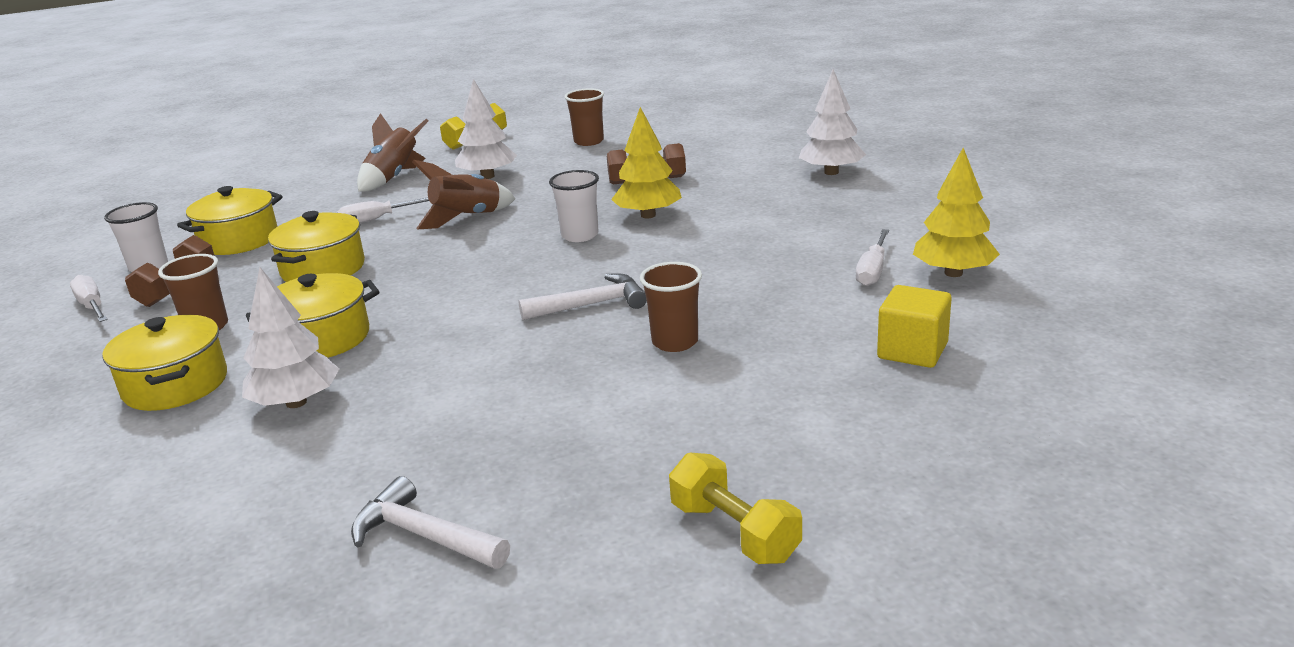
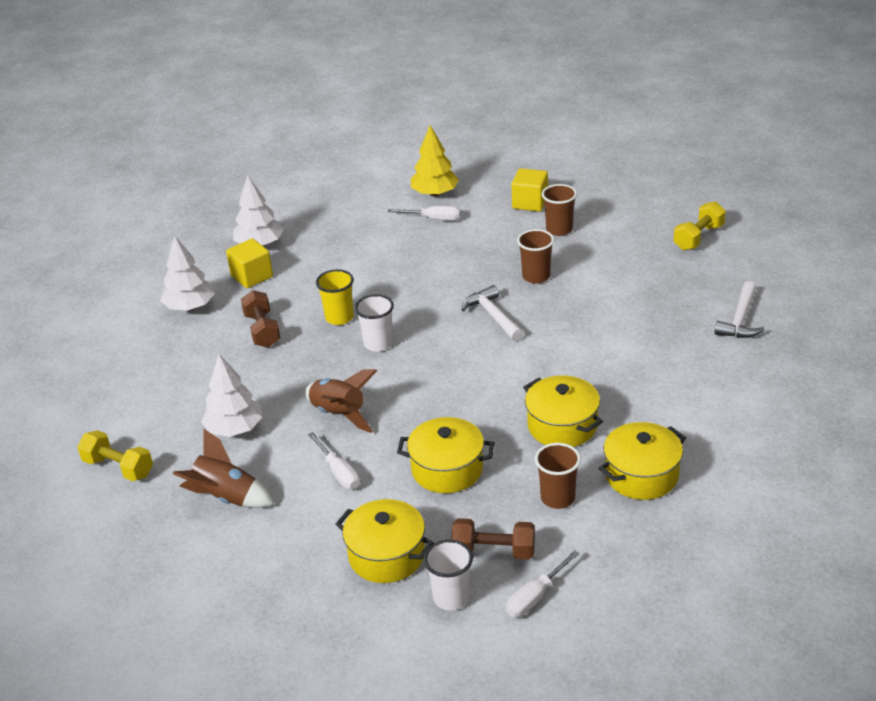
camera: 100 degrees left, 10 degrees up
white tree [242,267,340,408] -> white tree moved to [160,235,215,311]
brown cup [564,88,604,146] -> brown cup moved to [542,184,577,236]
yellow tree [611,107,682,219] -> yellow cup [316,270,354,325]
none -> yellow cube [226,239,273,288]

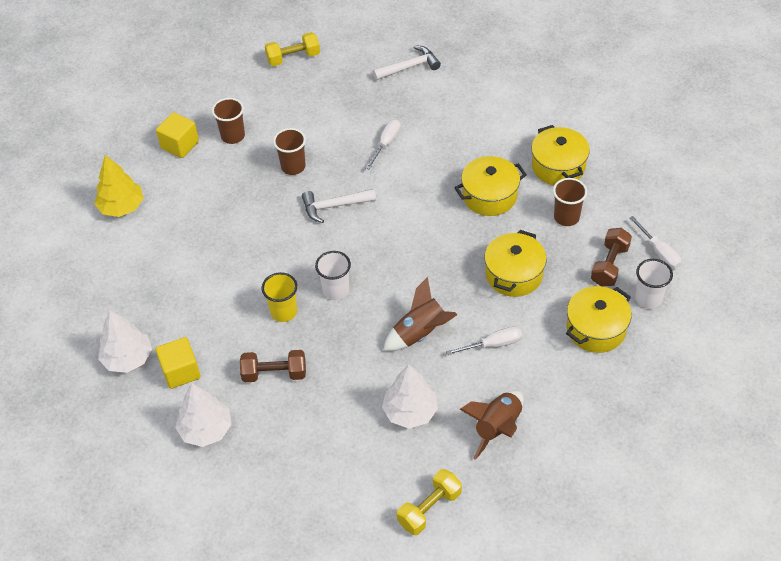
camera: 75 degrees left, 15 degrees up
white screwdriver [388,206,461,220] -> white screwdriver moved to [366,119,401,169]
yellow dumbbell [674,201,726,250] -> yellow dumbbell turned 75 degrees counterclockwise [265,32,320,66]
white hammer [715,281,764,338] -> white hammer turned 60 degrees counterclockwise [373,45,441,80]

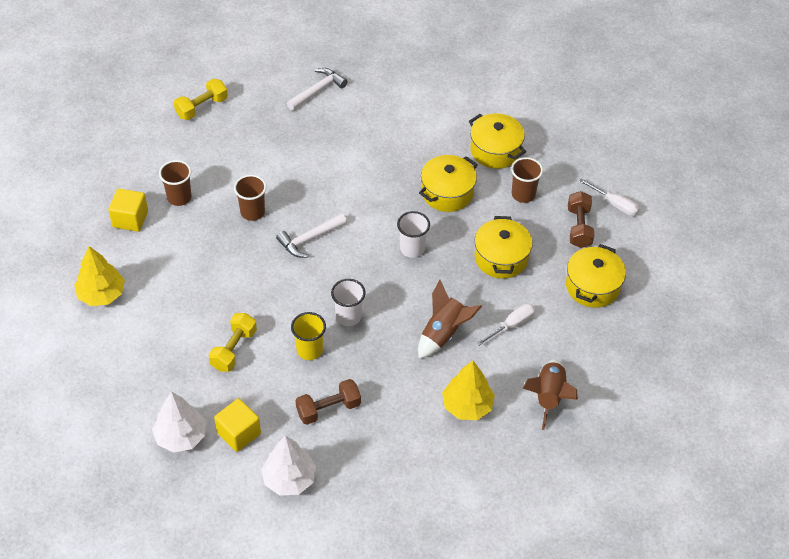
camera: 25 degrees left, 0 degrees up
white screwdriver [366,119,401,169] -> none
white tree [382,364,438,428] -> yellow tree [442,361,495,420]
yellow dumbbell [397,469,462,535] -> yellow dumbbell moved to [209,313,257,372]
white cup [635,259,673,309] -> white cup moved to [397,211,430,258]

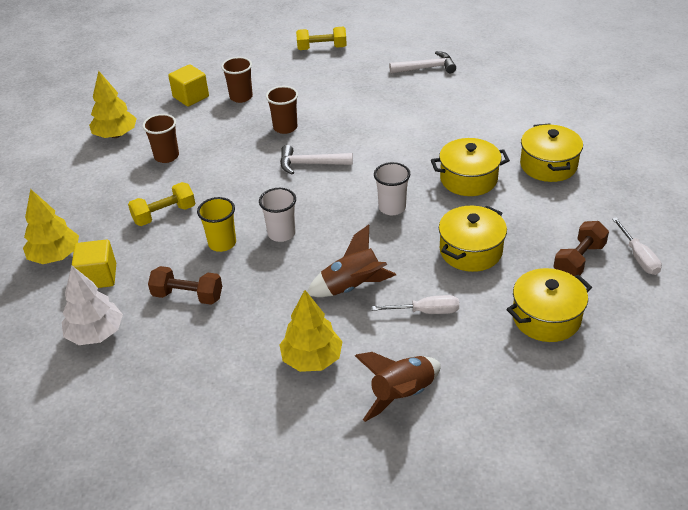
camera: 40 degrees right, 10 degrees down
white tree [152,391,206,453] -> yellow tree [23,189,79,264]
brown cup [511,157,543,203] -> brown cup moved to [143,114,179,163]

